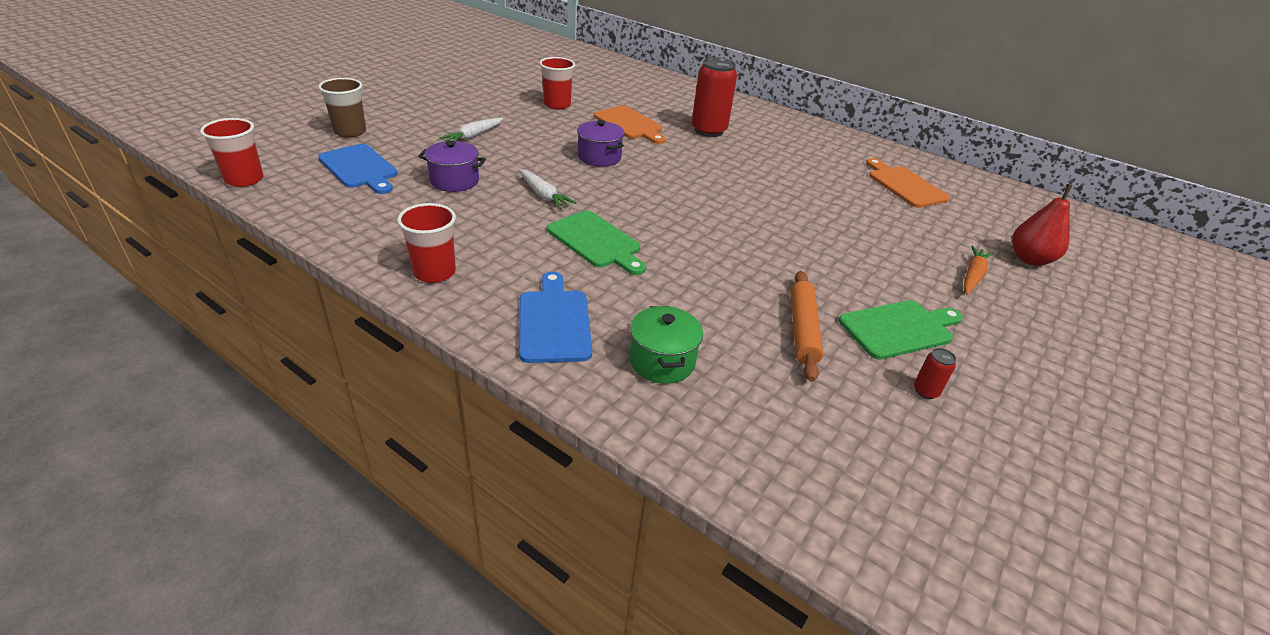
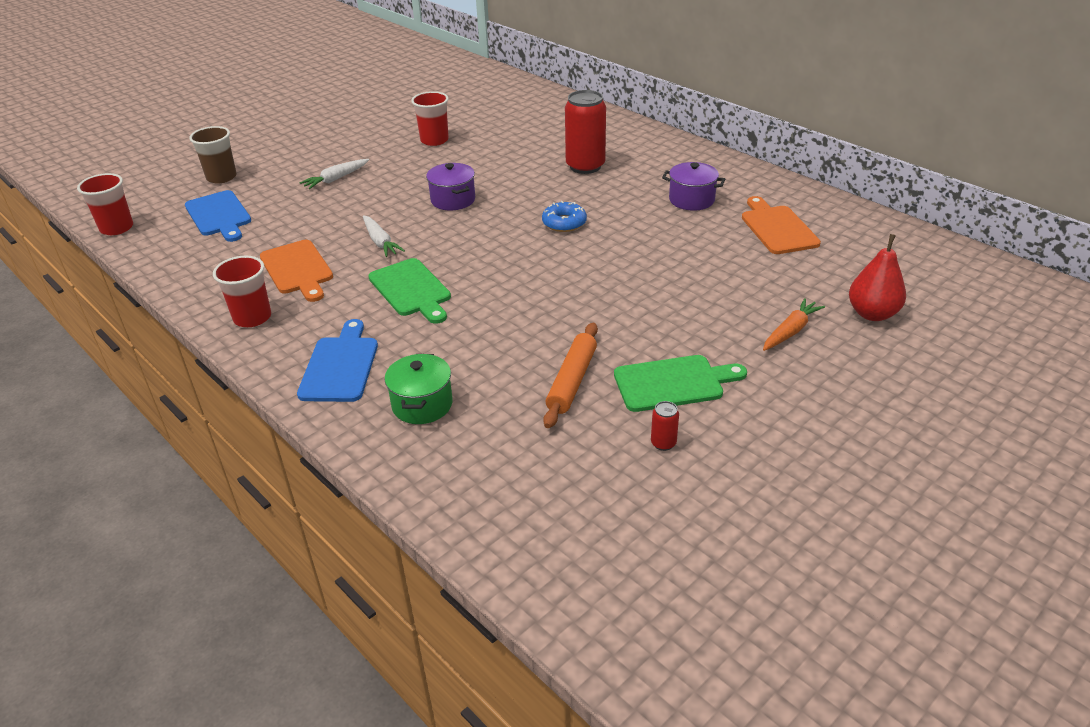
camera: 15 degrees right, 0 degrees up
purple pot [418,141,486,192] -> purple pot moved to [662,162,725,211]
orange cutting board [594,106,666,144] -> orange cutting board moved to [260,240,333,302]
none -> blue donut [542,201,587,232]

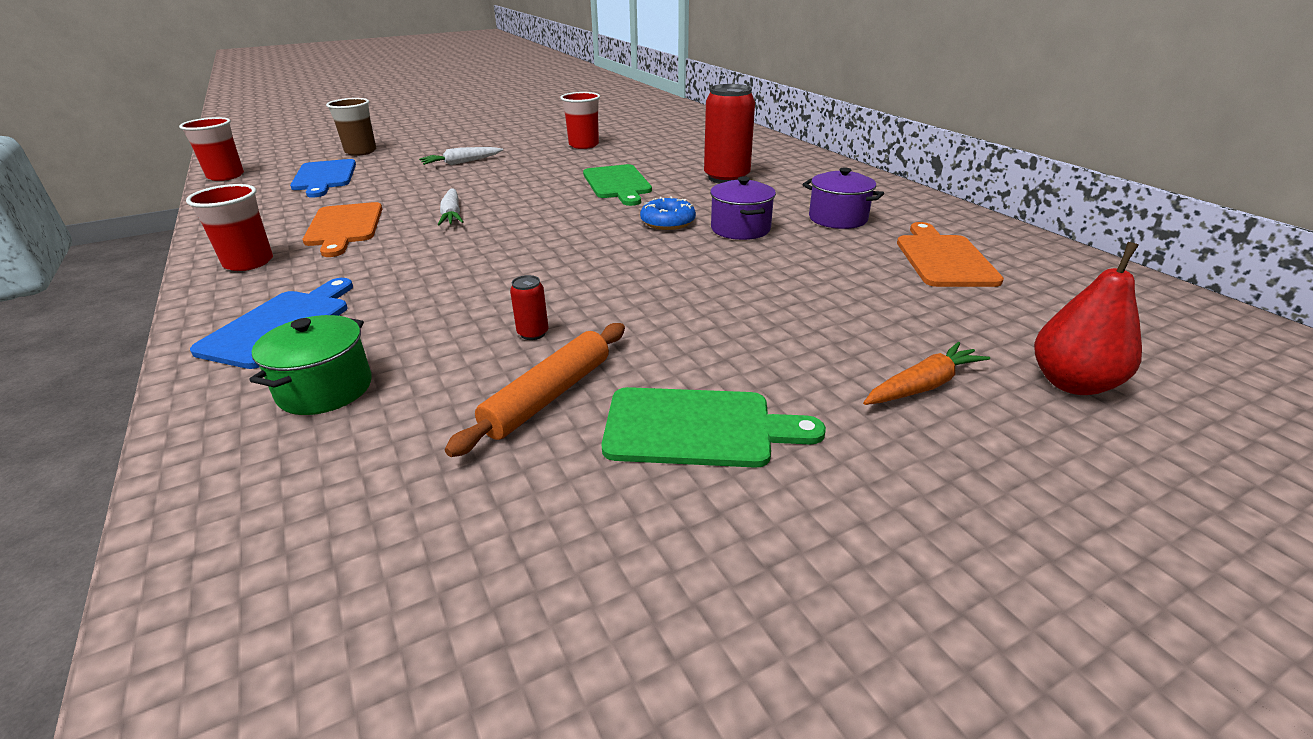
camera: 15 degrees right, 5 degrees down
green cutting board [368,258,451,324] -> green cutting board moved to [583,164,652,206]
purple pot [426,163,475,211] -> purple pot moved to [710,177,776,240]
red can [651,401,679,451] -> red can moved to [510,275,548,340]

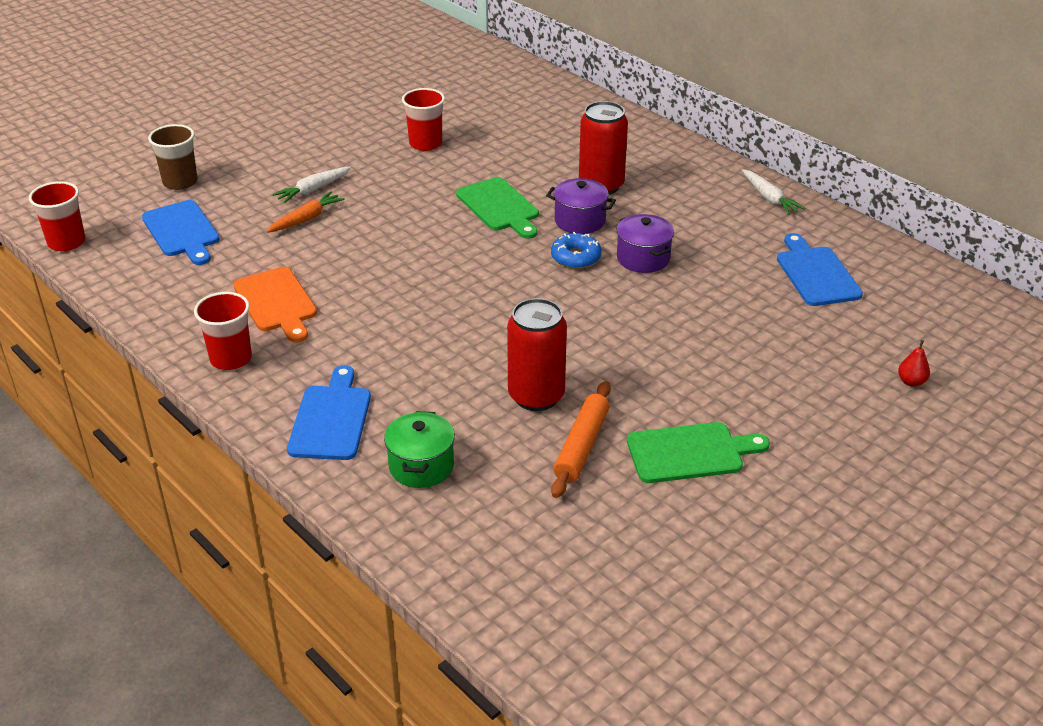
camera: 15 degrees left, 5 degrees up
white carrot [438,188,463,225] -> white carrot moved to [742,169,805,215]
red can [510,275,548,340] -> red can [507,298,567,411], size x2.34
purple pot [803,167,884,229] -> purple pot moved to [546,178,616,234]
orange carrot [863,342,990,405] -> orange carrot moved to [266,191,345,233]
orange cutting board [897,222,1004,287] -> blue cutting board [777,233,863,306]
red pear [1034,242,1142,395] -> red pear [898,340,930,387], size x0.52

